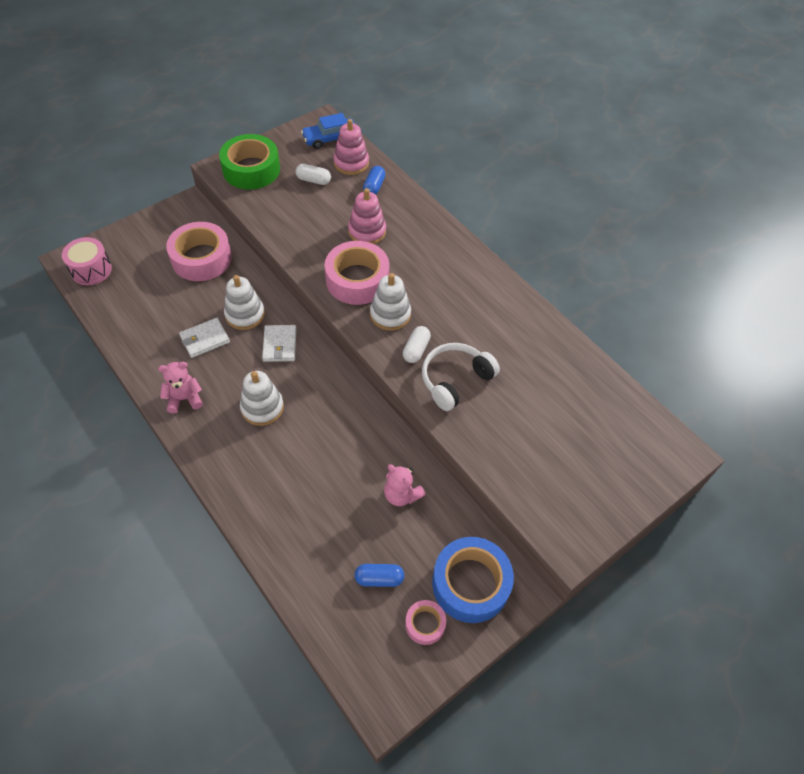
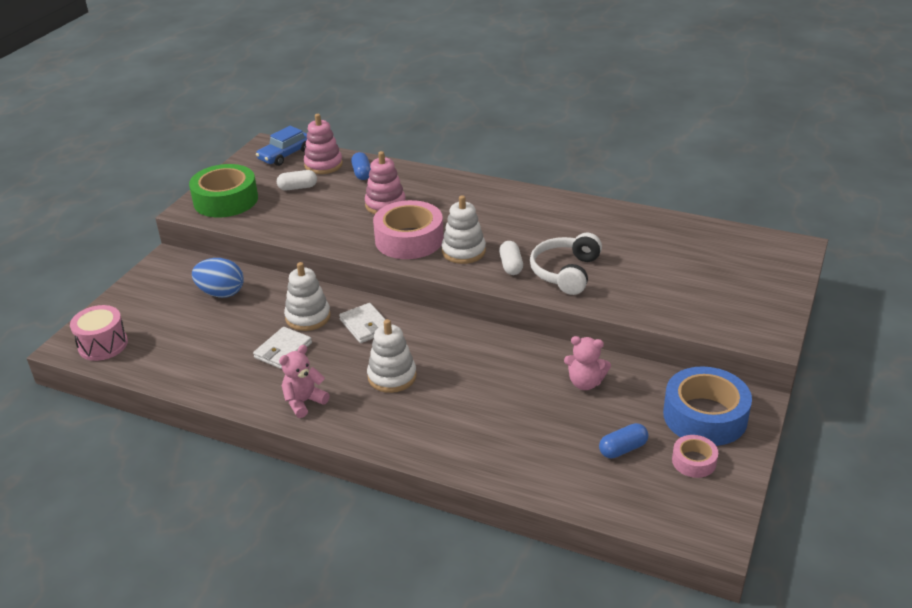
camera: 25 degrees left, 20 degrees down
pink tape [166,222,232,281] -> blue egg [192,258,244,298]

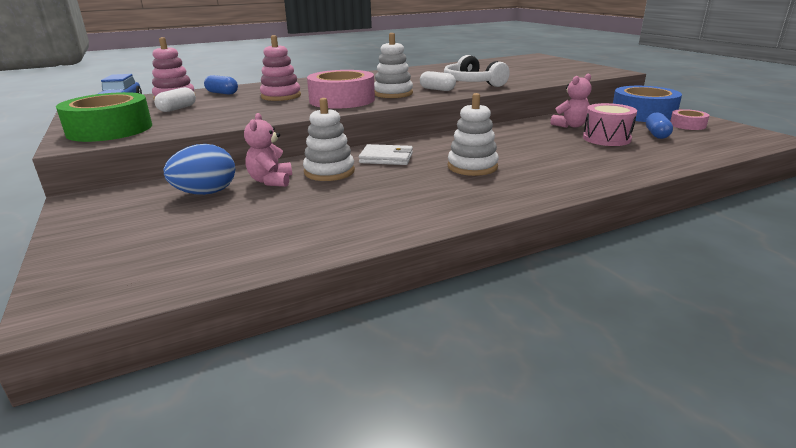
camera: 50 degrees left, 10 degrees down
pink drum [70,305,128,361] -> pink drum moved to [583,103,637,146]
white wallet [253,327,312,369] -> none
pink teddy bear [279,345,330,418] -> pink teddy bear moved to [244,113,292,187]

